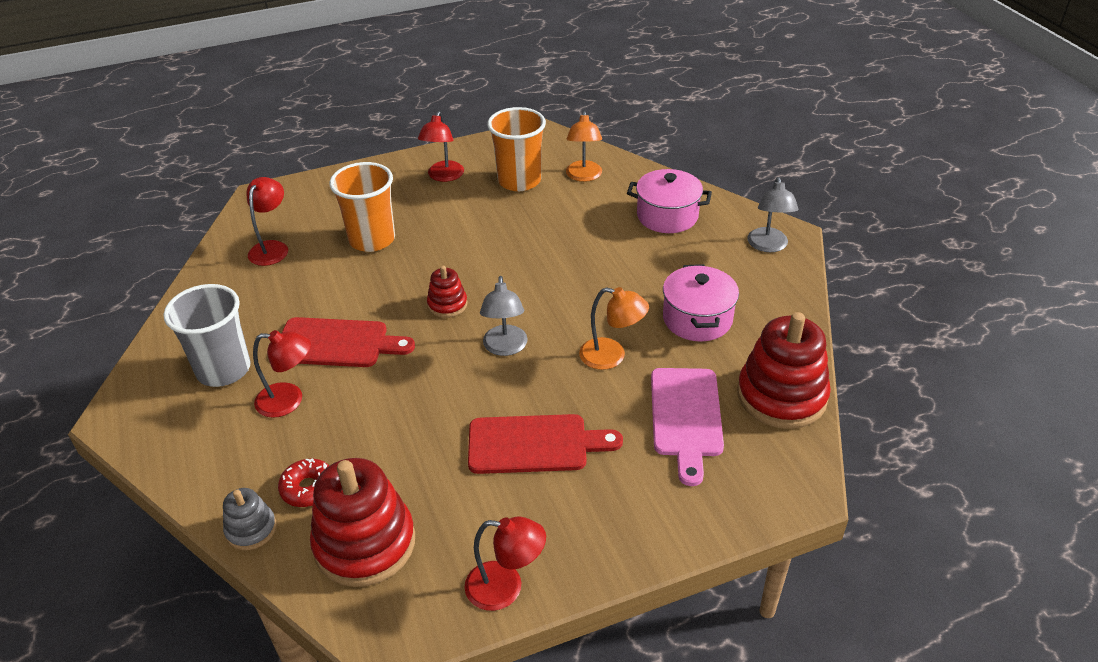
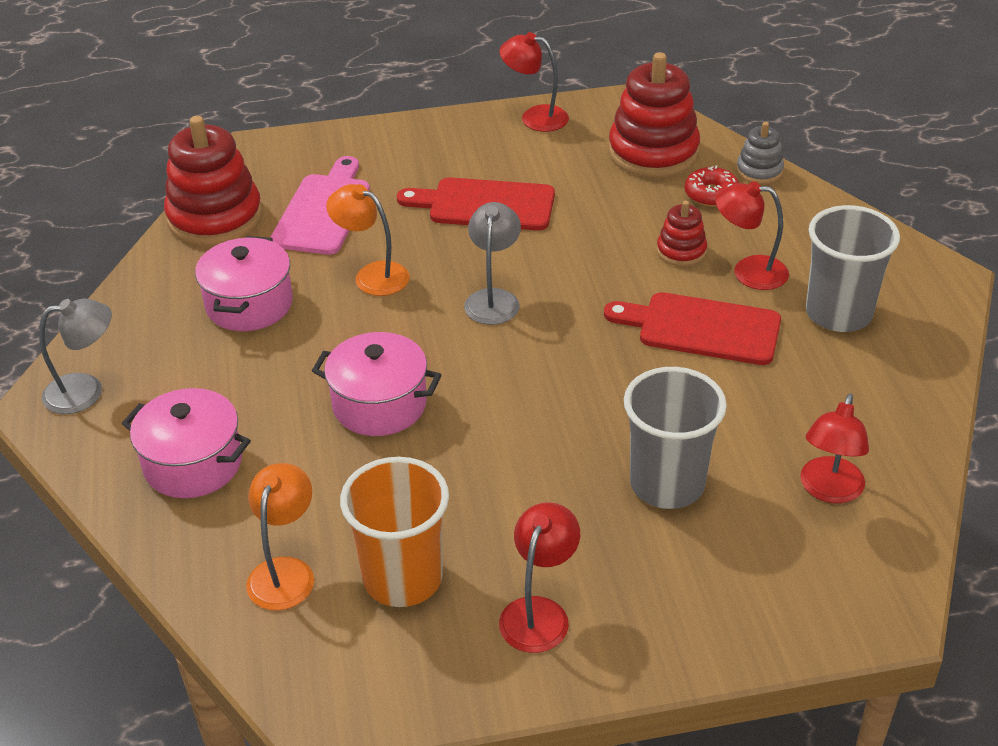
camera: 170 degrees left, 0 degrees up
orange cup [330,162,395,252] -> grey cup [624,367,727,509]
red stacking toy [427,266,467,318] -> red stacking toy moved to [657,201,707,267]
grey lamp [747,177,798,252] -> grey lamp turned 60 degrees clockwise [39,298,112,414]
none -> pink pot [312,332,441,436]

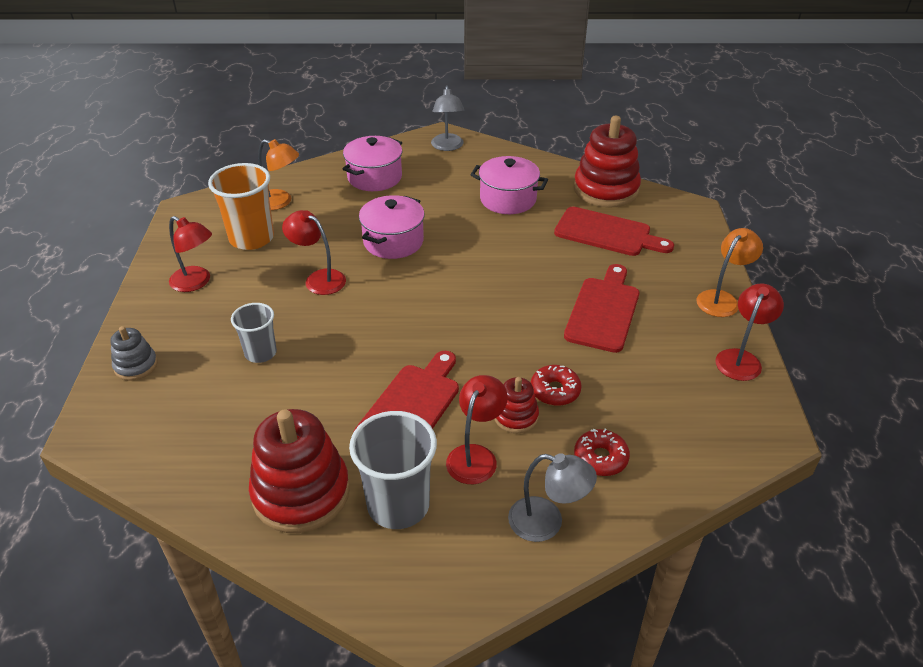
camera: 100 degrees right, 0 degrees up
pink cutting board [270,156,370,255] -> red cutting board [554,207,674,256]
orange lamp [326,184,410,296] -> orange lamp moved to [696,228,763,317]
grey lamp [464,202,521,325] -> grey lamp moved to [508,453,597,542]
red stacking toy [608,52,700,178] -> red stacking toy moved to [249,409,350,533]
grey cup [624,367,727,509] -> grey cup [231,303,277,363], size x0.61
grey stacking toy [736,122,784,184] -> grey stacking toy moved to [110,326,158,381]
red lamp [800,394,869,503] -> red lamp moved to [282,210,346,295]
none -> red donut [531,365,582,406]

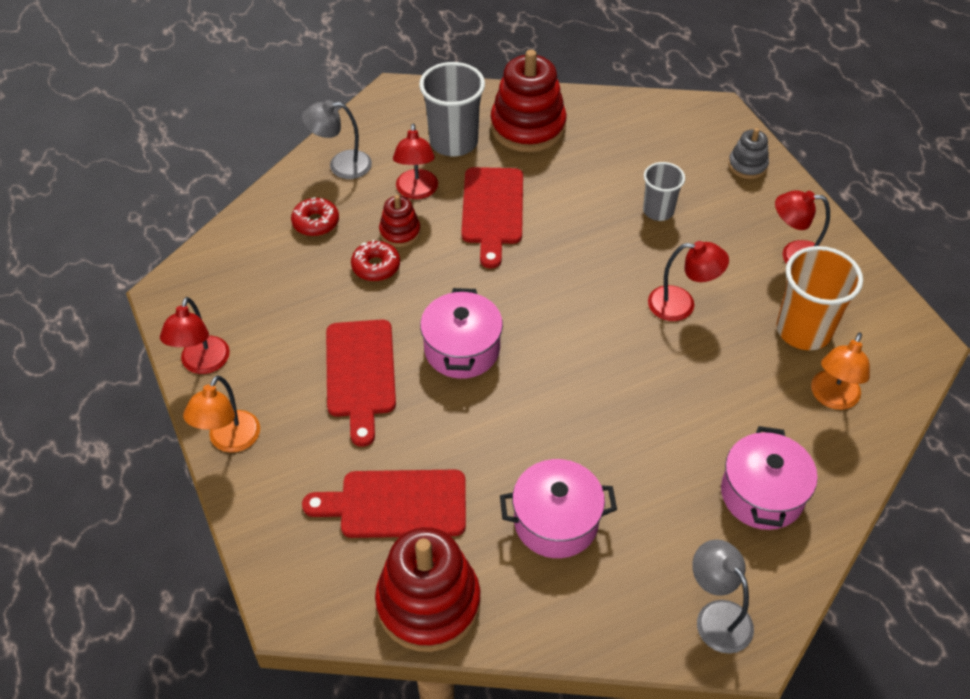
camera: 155 degrees right, 10 degrees up
orange lamp [258,139,299,210] -> orange lamp turned 60 degrees counterclockwise [811,333,870,410]
pink pot [359,195,425,259] -> pink pot moved to [420,288,503,379]

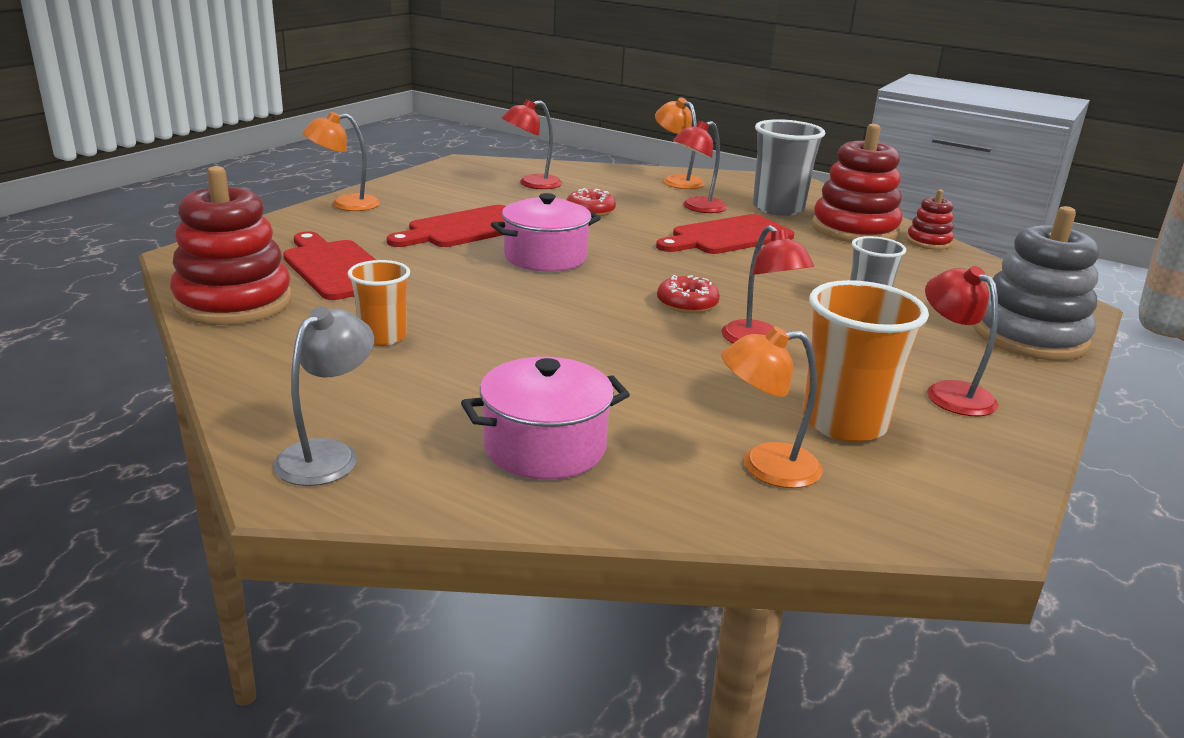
camera: 55 degrees right, 25 degrees down
red lamp [160,297,230,374] -> red lamp moved to [502,99,562,189]
red donut [291,197,339,236] -> red donut moved to [657,275,720,314]
grey lamp [301,100,372,179] -> orange lamp [655,97,705,189]
red stacking toy [379,195,421,247] -> red stacking toy moved to [906,189,954,250]
pink pot [500,459,617,558] -> orange cup [348,260,410,346]
grey stacking toy [728,128,769,179] -> grey stacking toy [974,206,1099,361], size x1.99

